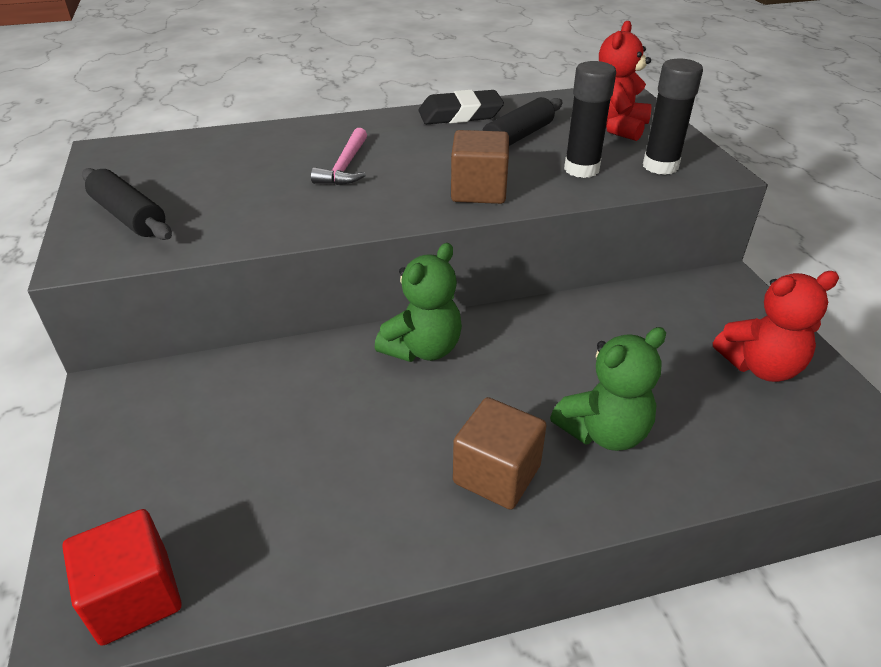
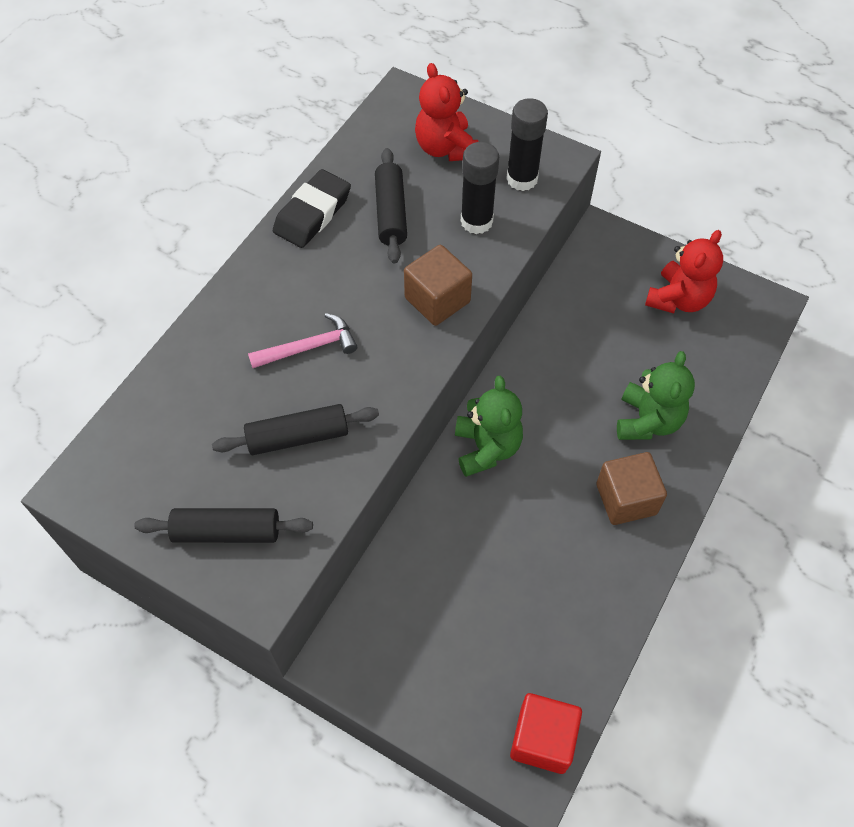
camera: 45 degrees left, 20 degrees up
pink hammer [311,128,367,185] -> pink hammer turned 75 degrees counterclockwise [248,313,357,368]
none -> black rolling pin [212,404,379,455]

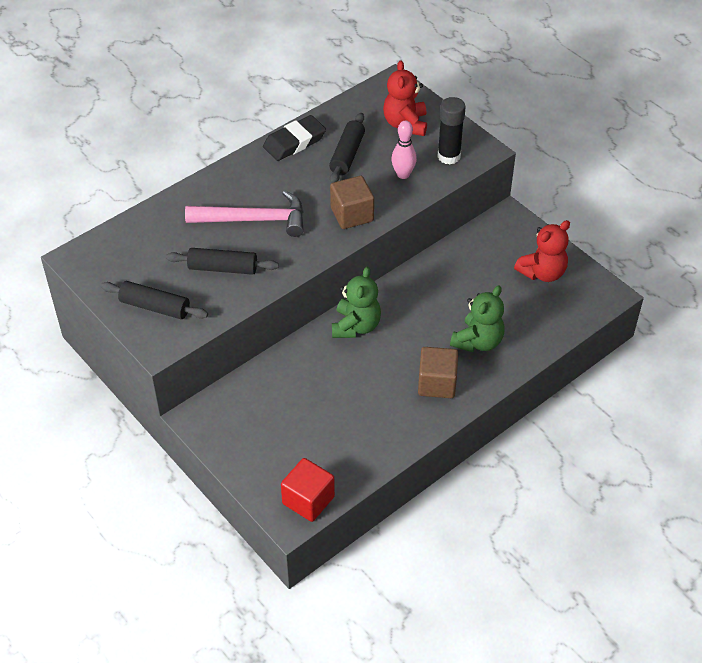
camera: 20 degrees right, 10 degrees down
pink hammer [248,313,357,368] -> pink hammer [185,191,304,237], size x1.62
black glue stick [461,142,499,234] -> pink bowling pin [391,120,417,179]

